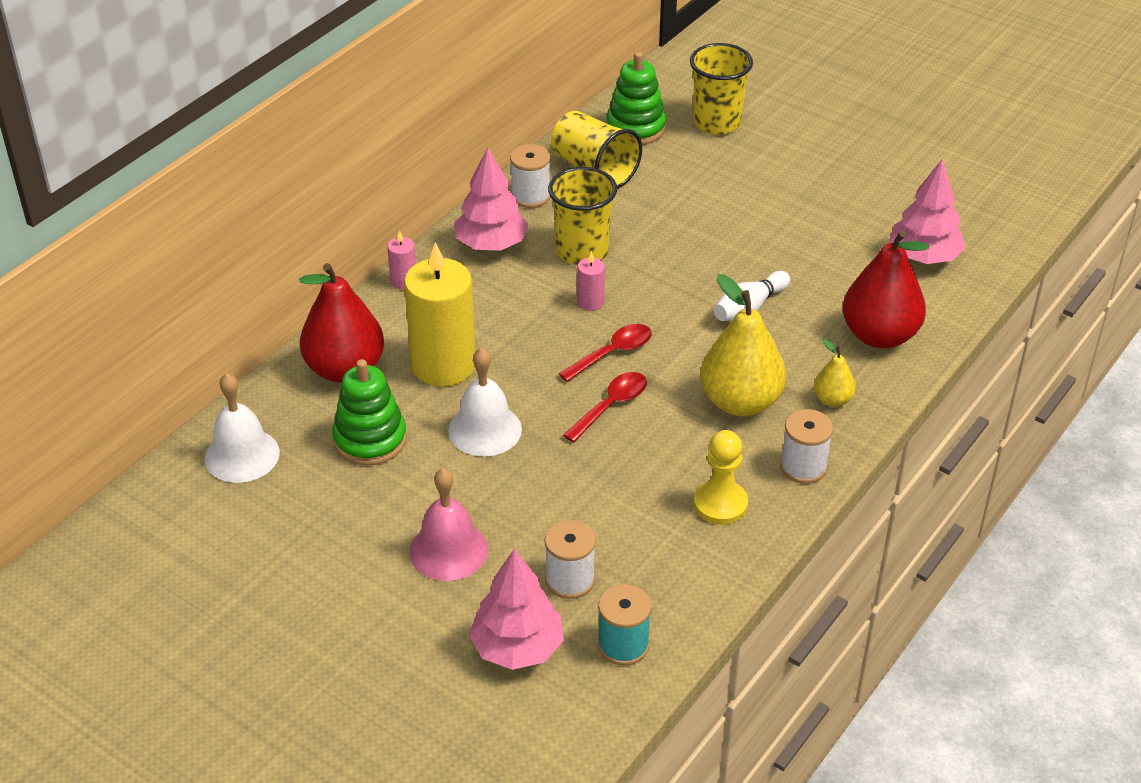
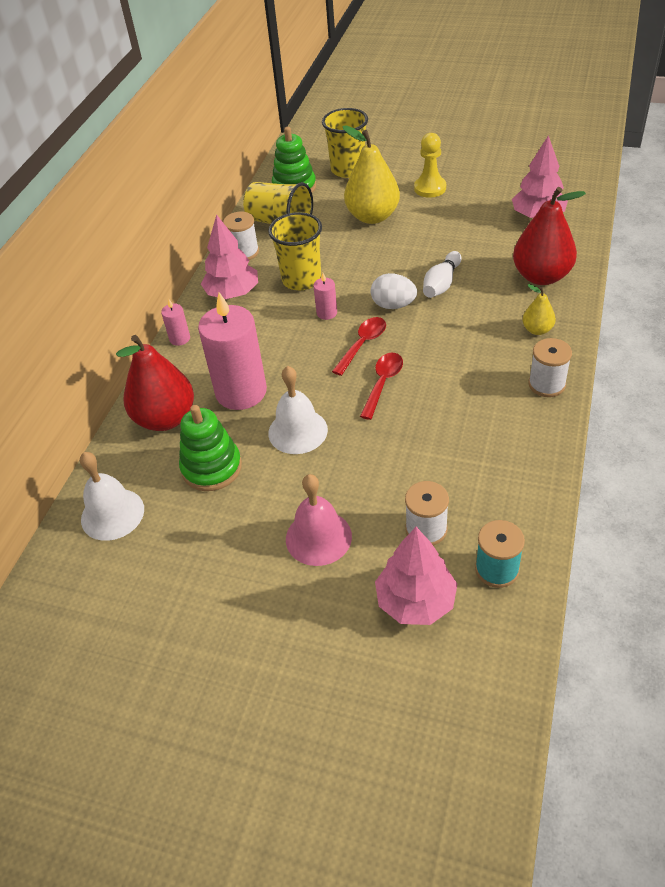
camera: 15 degrees left, 5 degrees up
yellow candle [404,242,475,387] -> pink candle [198,292,267,410]
yellow pawn [694,430,748,525] -> yellow pawn moved to [414,133,446,198]
yellow pear [700,274,786,416] -> yellow pear moved to [343,125,400,224]
none -> white egg [371,273,417,309]

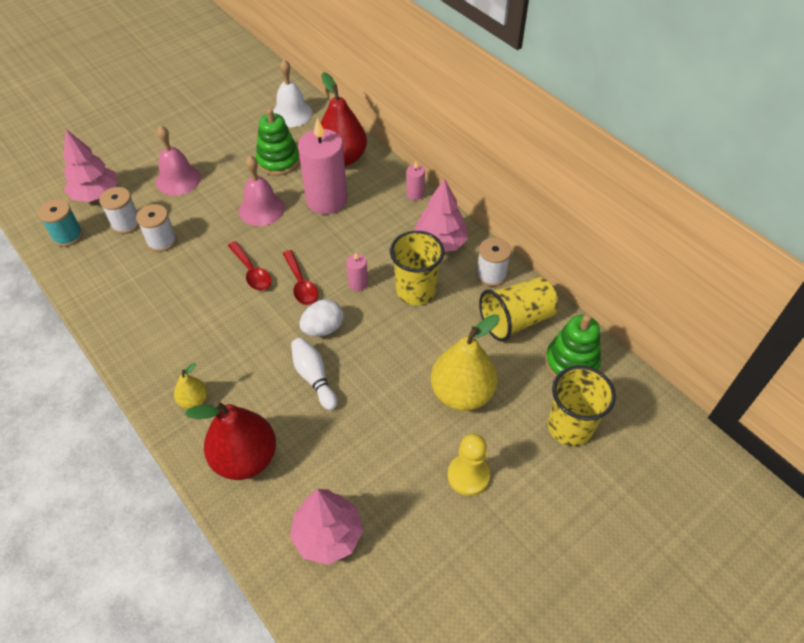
camera: 120 degrees right, 5 degrees up
white bell [268,366,328,454] -> pink bell [239,156,285,226]
white spool [528,338,572,397] -> white spool moved to [136,204,177,252]

